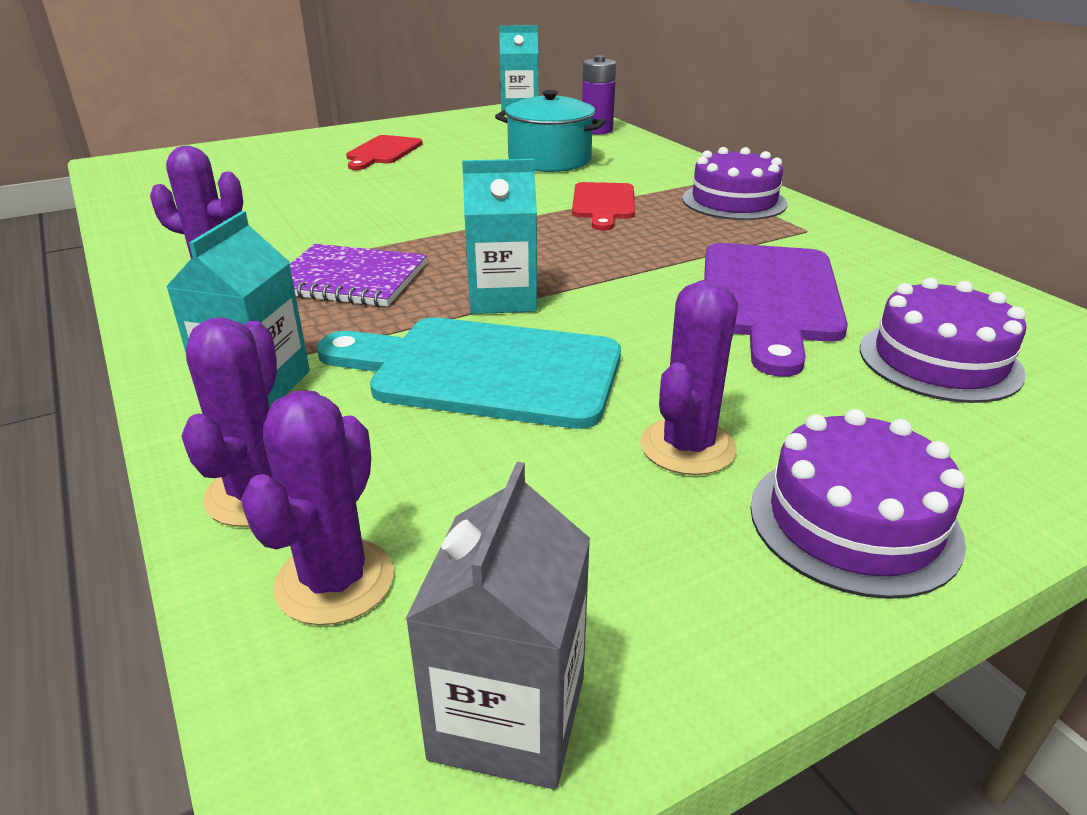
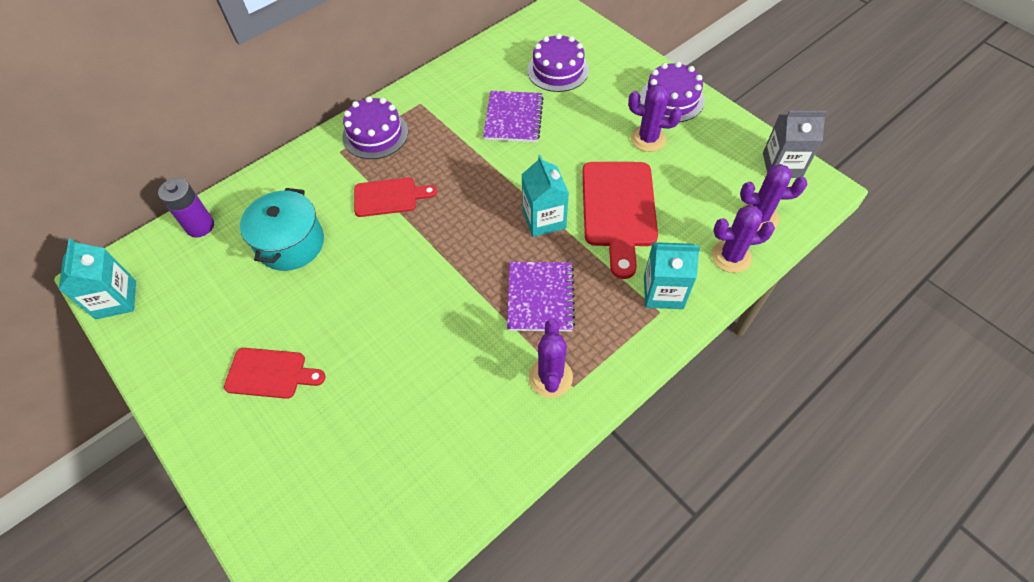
camera: 100 degrees left, 25 degrees up
turquoise cutting board [317,317,621,429] -> red cutting board [582,162,658,279]
purple cutting board [704,243,848,377] -> purple notebook [483,91,544,142]

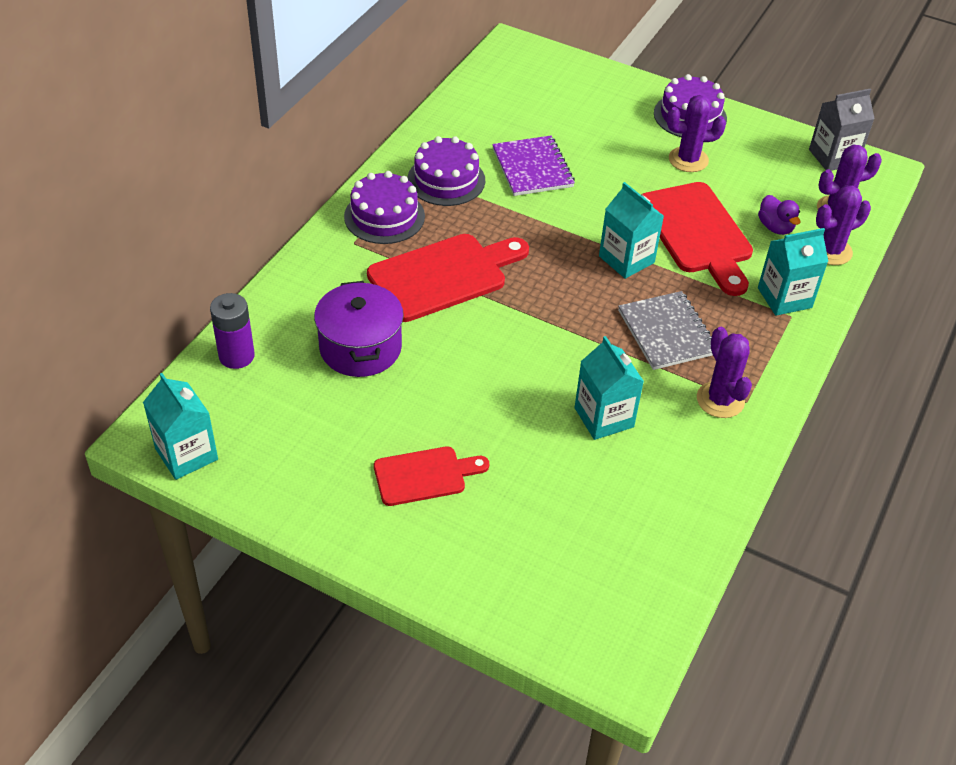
camera: 25 degrees left, 10 degrees down
turquoise pot [240,188,324,271] -> purple pot [314,281,404,377]
red cutting board [354,177,437,217] -> red cutting board [367,234,529,322], size x1.67
purple notebook [507,262,575,331] -> grey notebook [618,291,713,370]
purple cake [527,33,589,92] -> purple cake moved to [407,136,485,206]
none -> turquoise carton [574,336,644,440]
none -> purple duck [758,195,801,235]

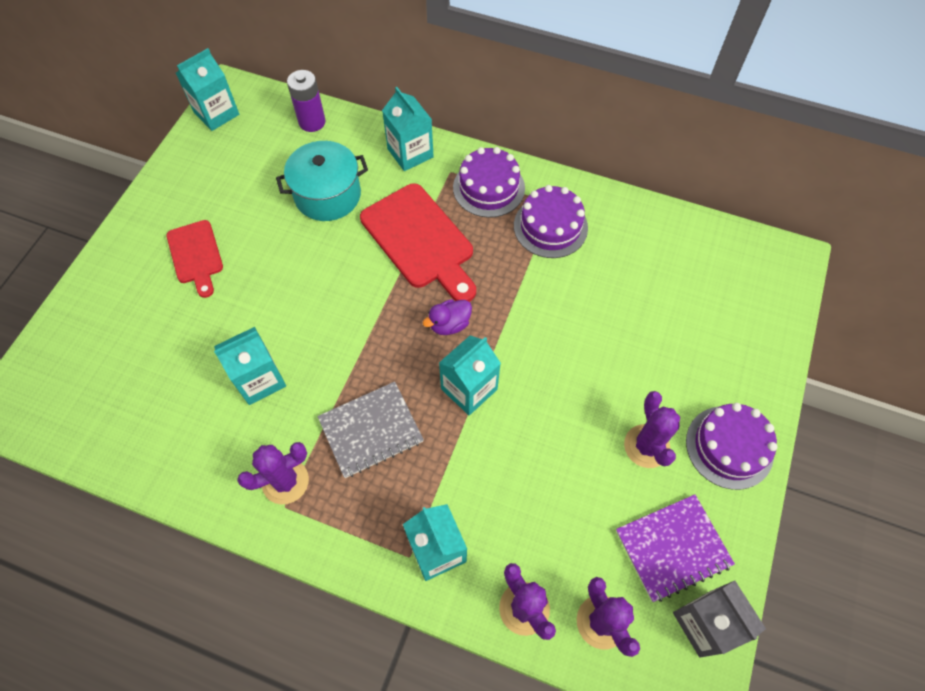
camera: 85 degrees right, 15 degrees up
purple pot [314,281,404,377] -> turquoise pot [276,141,368,221]
purple notebook [492,136,575,196] -> purple notebook moved to [616,494,735,602]
red cutting board [641,182,753,296] -> none
purple duck [758,195,801,235] -> purple duck moved to [423,299,472,335]
none -> turquoise carton [382,87,434,171]

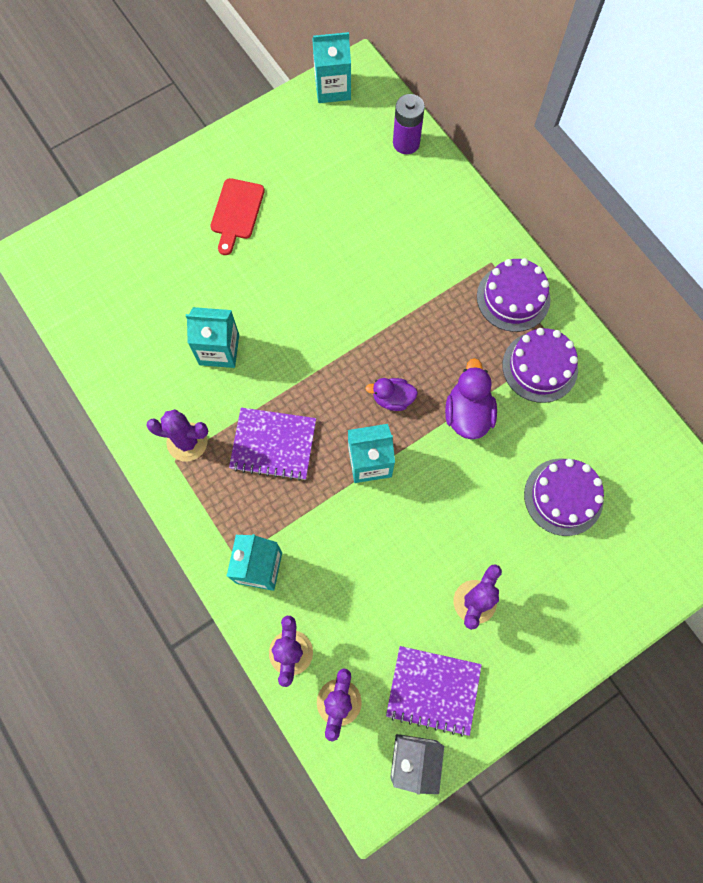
camera: 35 degrees right, 10 degrees up
turquoise pot [276,141,368,221] -> none
grey notebook [317,382,424,478] -> purple notebook [229,408,316,481]
red cutting board [360,183,476,302] -> none
turquoise carton [382,87,434,171] -> none
purple cake [686,403,778,490] -> purple cake moved to [524,458,604,536]
none -> purple duck [445,358,497,440]

